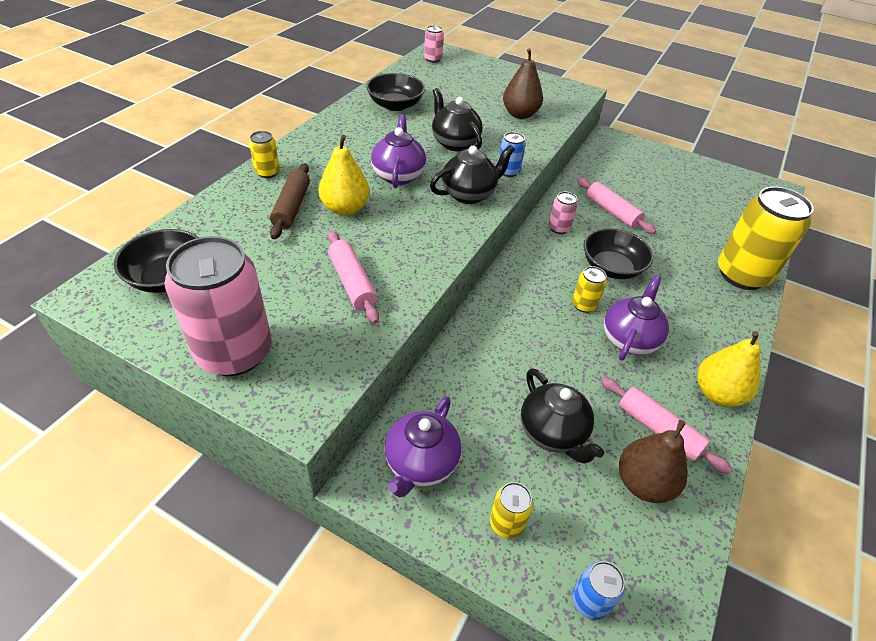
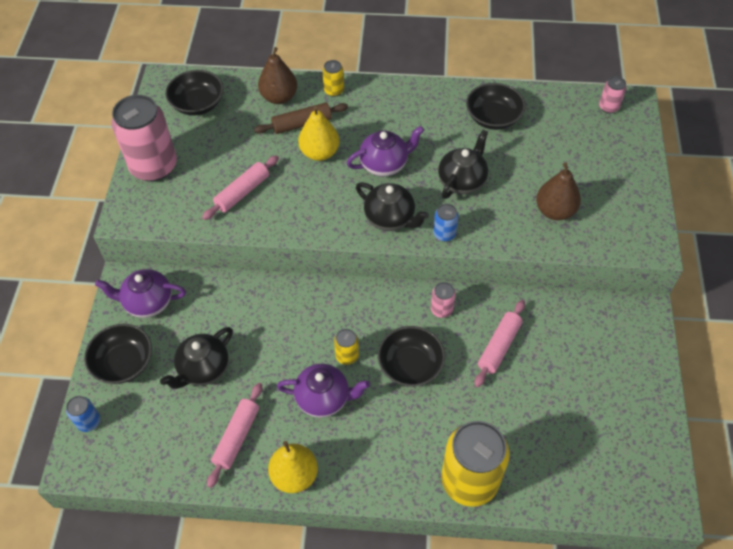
camera: 70 degrees right, 10 degrees up
yellow can [490,482,533,539] -> black bowl [84,324,152,384]
brown pear [619,420,688,503] -> brown pear moved to [258,47,297,104]

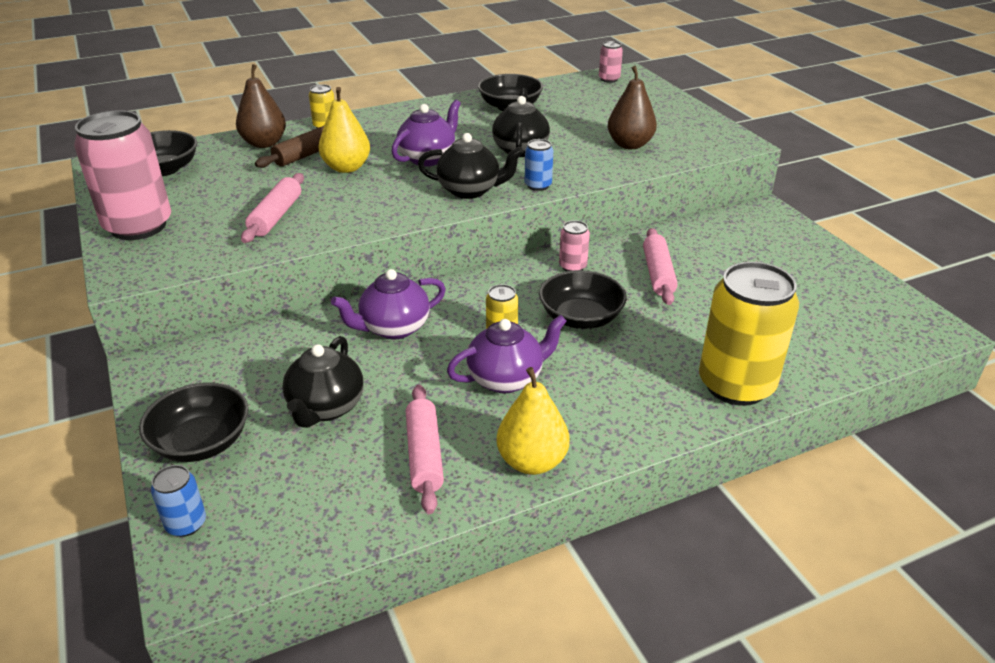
camera: 30 degrees left, 20 degrees down
purple teapot [95,269,186,318] -> purple teapot moved to [331,269,446,339]

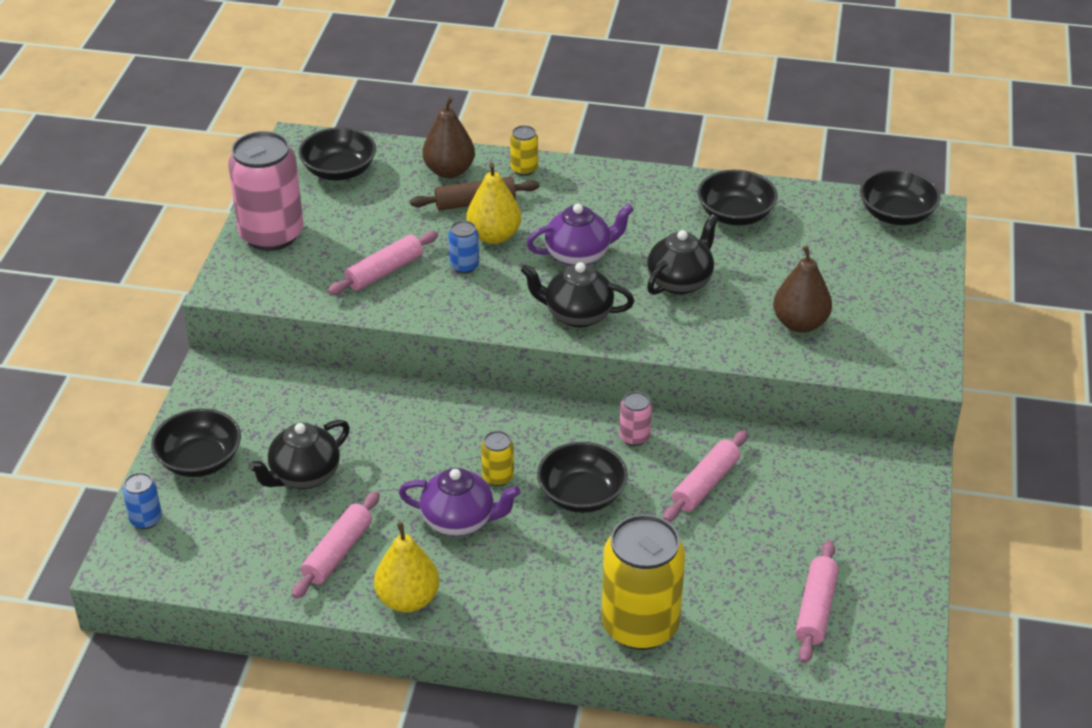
camera: 35 degrees right, 5 degrees up
purple teapot [331,269,446,339] -> none
black teapot [418,133,524,199] -> black teapot turned 150 degrees clockwise [521,262,634,328]
blue can [525,139,553,191] -> blue can moved to [448,221,479,274]
pink can [599,41,623,83] -> black bowl [860,169,941,225]
none -> pink rolling pin [795,540,839,663]

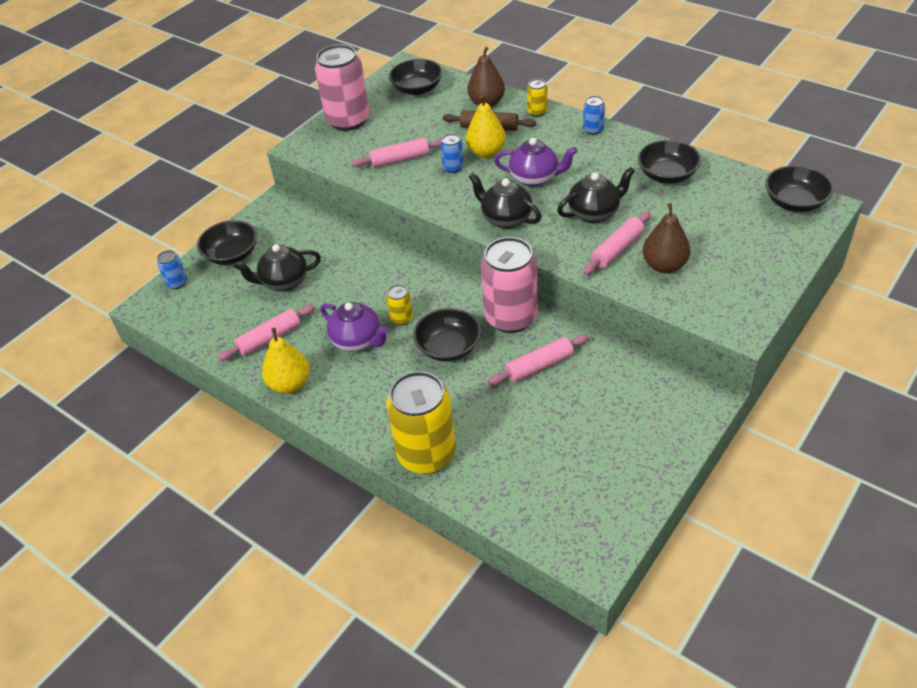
camera: 30 degrees right, 5 degrees up
pink can [619,391,652,446] -> pink can [481,237,538,333], size x2.26
pink rolling pin [795,540,839,663] -> pink rolling pin moved to [583,212,651,275]
none -> blue can [583,96,605,135]

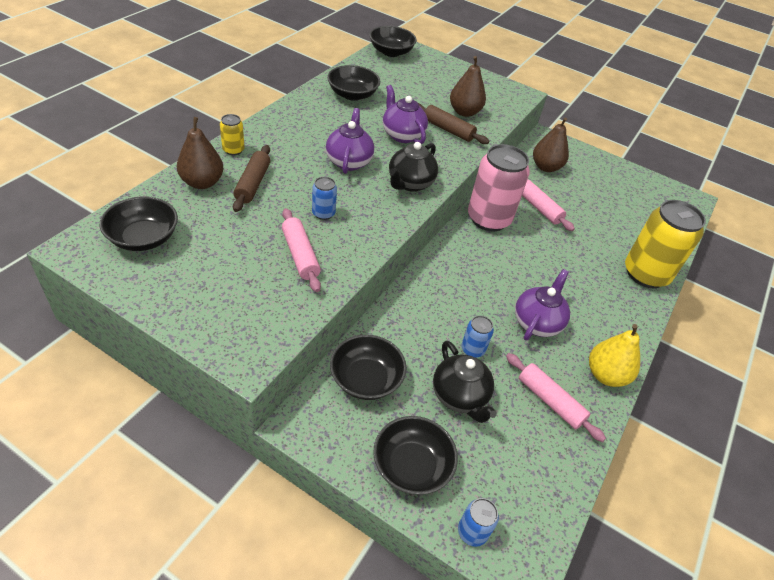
camera: 105 degrees left, 0 degrees up
pink can [315,44,370,131] -> none
yellow can [386,285,413,325] -> none
black bowl [413,308,481,362] -> black bowl moved to [330,335,407,400]
yellow pear [466,95,506,158] -> none
black teapot [557,167,635,223] -> purple teapot [383,85,428,144]
blue can [583,96,605,135] -> blue can moved to [462,316,494,358]
pink rolling pin [583,212,651,275] -> brown rolling pin [418,103,489,144]
none -> brown pear [533,117,569,172]

